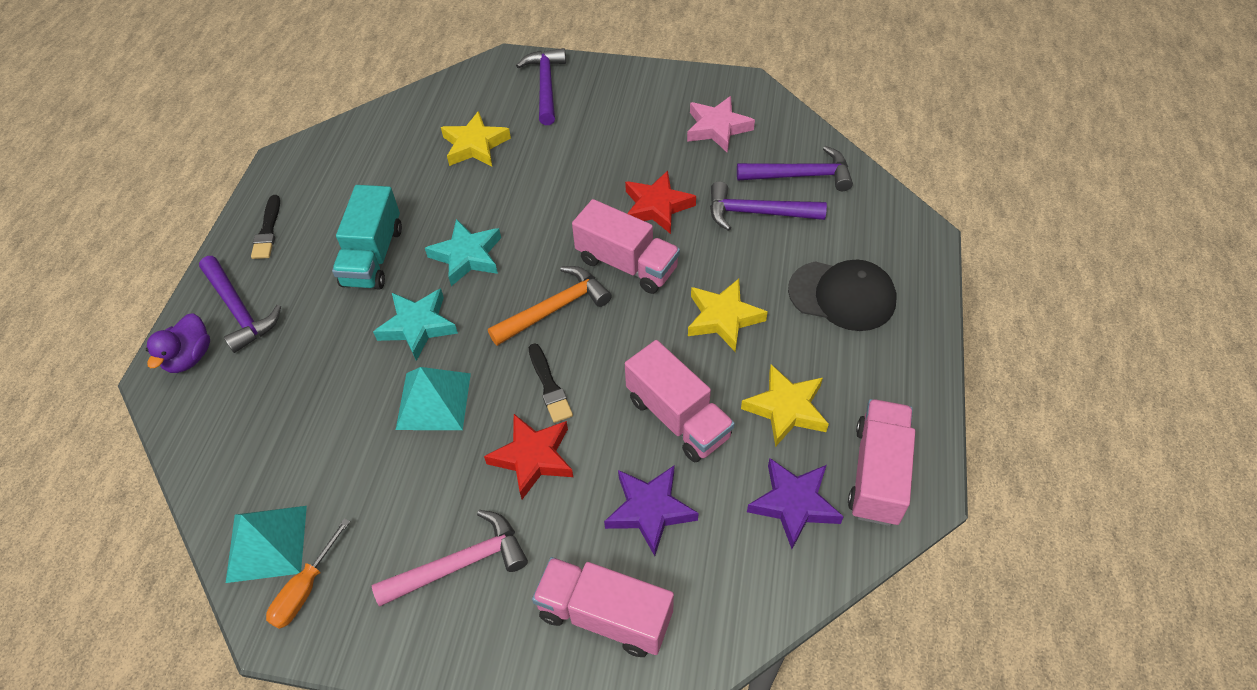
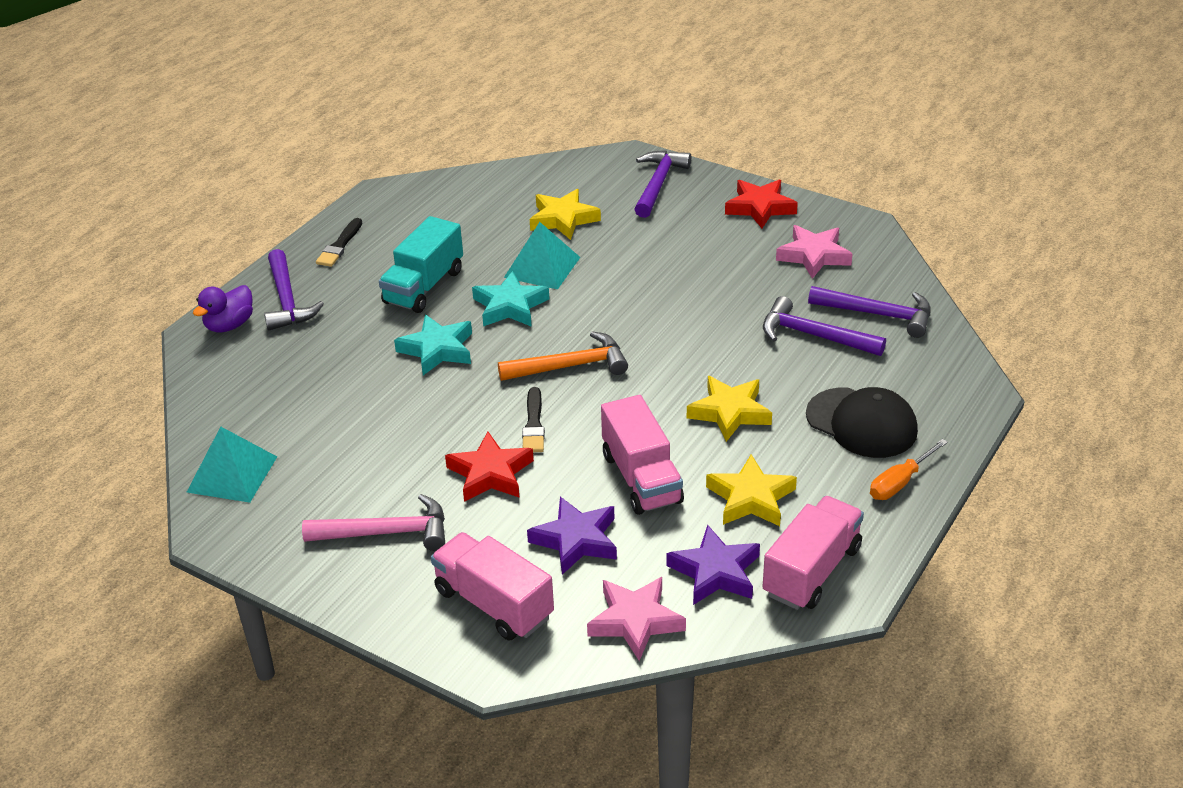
camera: 20 degrees right, 15 degrees down
orange screwdriver [266,518,350,629] -> orange screwdriver moved to [870,439,948,500]
turquoise pyramid [396,367,471,430] -> turquoise pyramid moved to [504,222,580,289]
pink truck [572,199,680,294] -> none
red star [625,171,696,234] -> red star moved to [725,180,798,228]
none -> pink star [587,577,686,661]

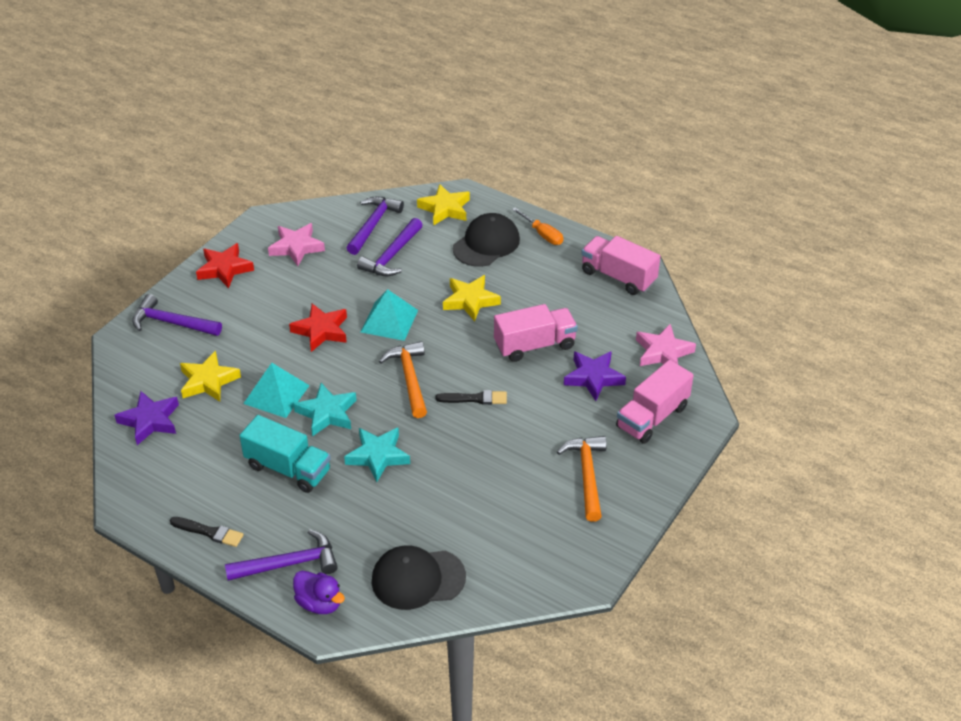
camera: 90 degrees left, 5 degrees up
turquoise pyramid [187,427,277,503] -> turquoise pyramid moved to [361,289,418,341]
pink hammer [302,494,445,551] -> orange hammer [557,436,607,522]
red star [445,432,534,502] -> red star moved to [289,303,347,352]
purple star [666,525,760,605] -> purple star moved to [115,391,179,445]
yellow star [706,454,797,526] -> yellow star moved to [417,184,470,226]
none -> black cap [371,546,466,610]

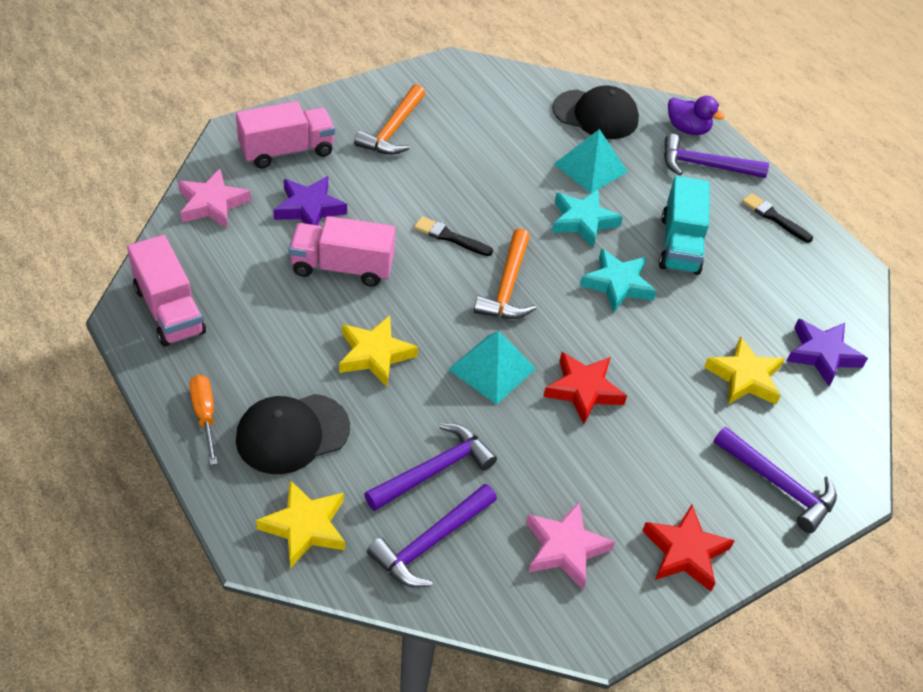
camera: 160 degrees left, 5 degrees up
turquoise truck [239,415,331,493] -> turquoise truck turned 135 degrees counterclockwise [659,176,710,275]
turquoise pyramid [243,363,310,418] -> turquoise pyramid moved to [554,129,628,193]
purple duck [293,571,345,614] -> purple duck turned 150 degrees clockwise [668,96,725,135]

